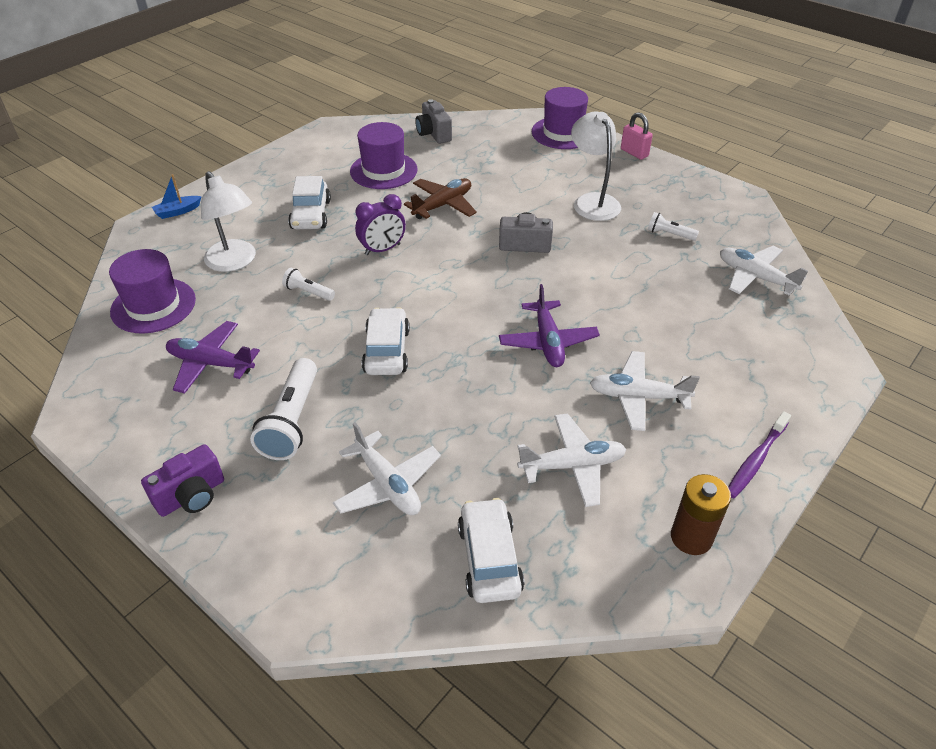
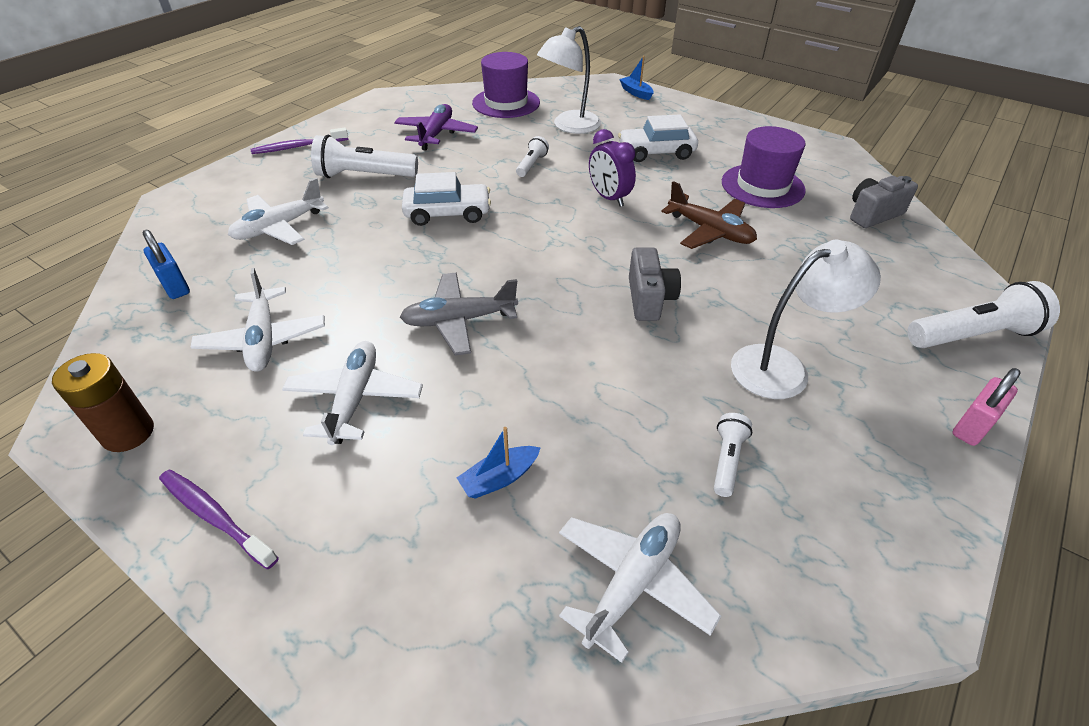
camera: 85 degrees right, 0 degrees up
purple camera [141,444,224,517] -> purple toothbrush [250,127,348,154]
white car [458,498,524,603] -> blue padlock [142,230,190,299]
purple plane [499,284,600,367] -> grey plane [400,272,518,356]
purple hat [532,87,588,149] -> white flashlight [907,281,1060,348]
none -> blue boat [457,427,541,499]

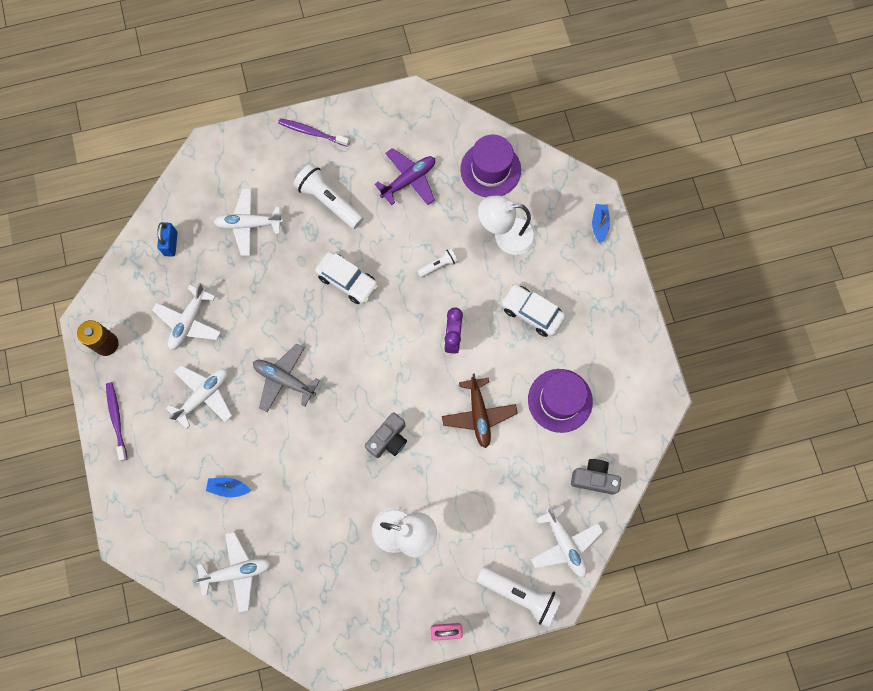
camera: 40 degrees right, 30 degrees up
white flashlight [714,413,752,497] -> none
none -> white plane [531,505,603,578]

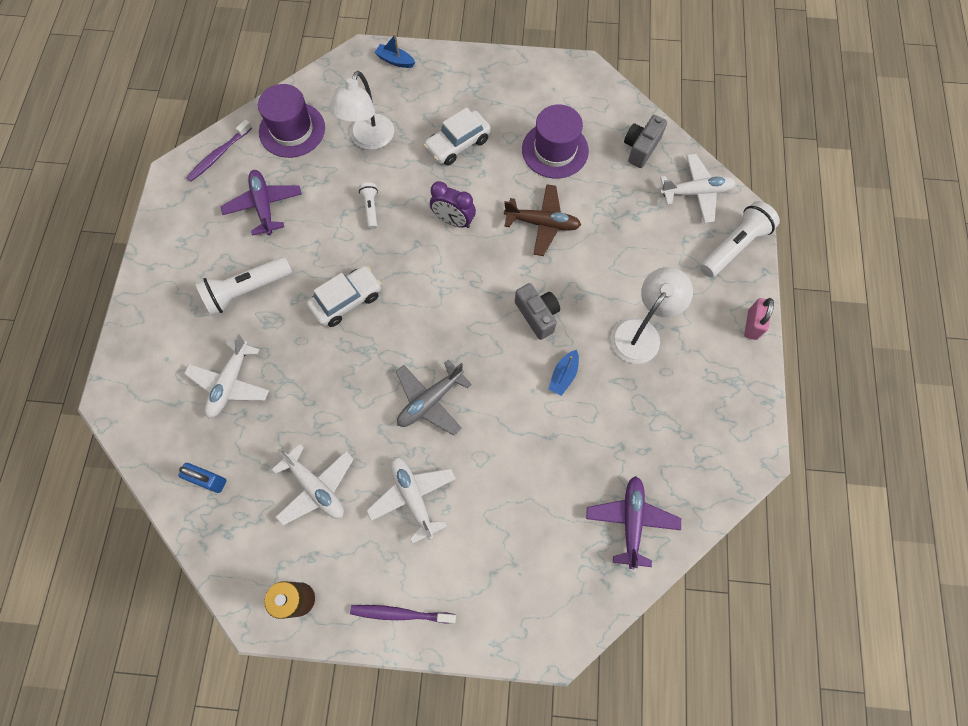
camera: 70 degrees left, 5 degrees down
white plane [192,532,271,613] -> purple plane [586,476,681,569]
blue boat [206,478,251,497] -> blue boat moved to [548,350,579,396]
purple toothbrush [278,118,350,147] -> purple toothbrush moved to [186,120,252,182]

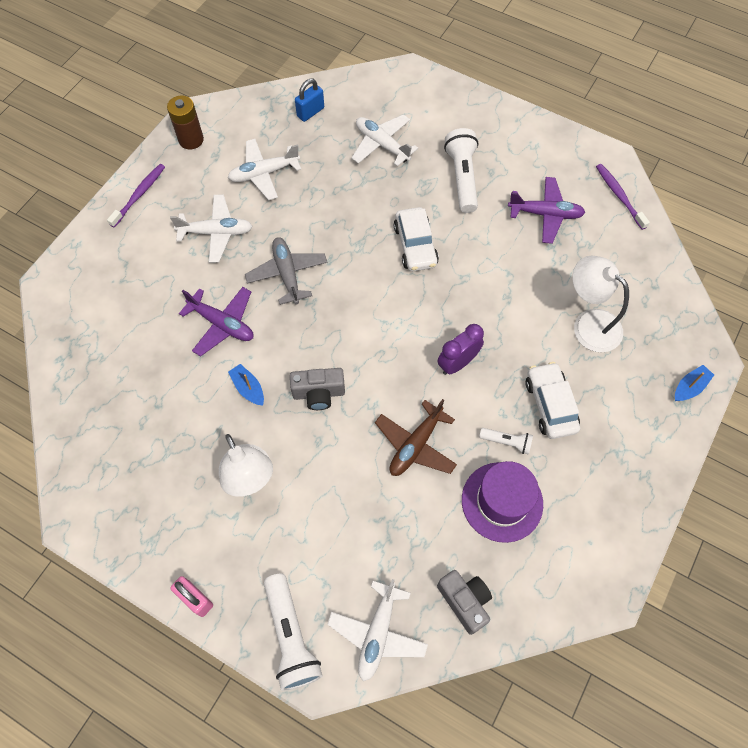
camera: 115 degrees right, 5 degrees down
purple hat [258,84,325,158] -> none
white flashlight [359,182,378,230] -> white flashlight moved to [479,428,533,455]
purple plane [586,476,681,569] -> purple plane moved to [179,287,254,357]

